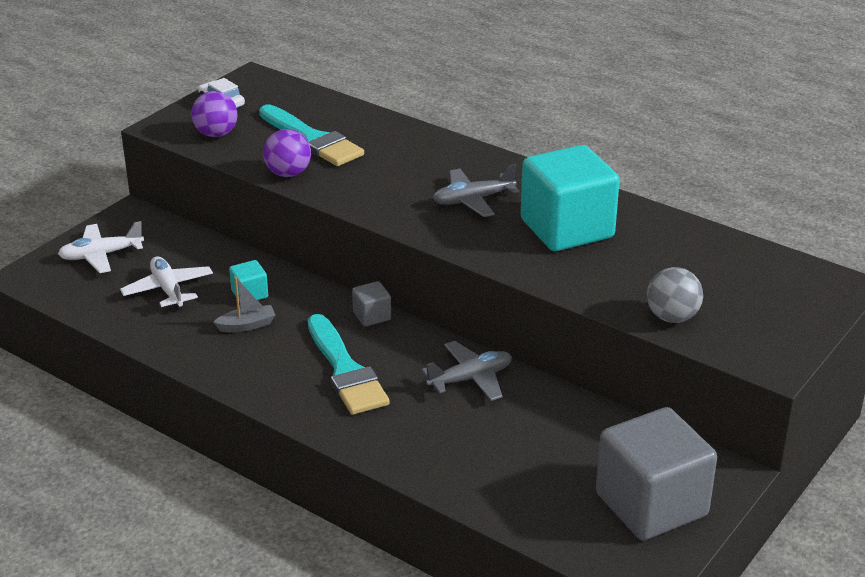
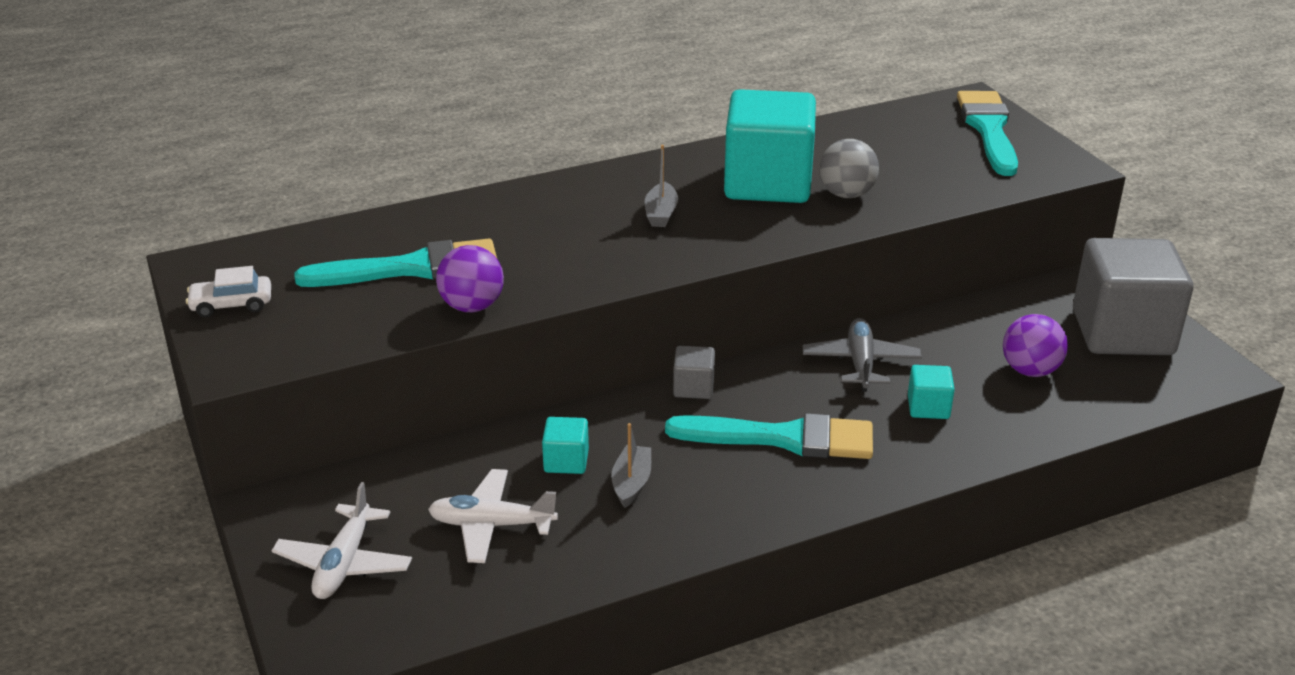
camera: 60 degrees left, 0 degrees up
purple ball [191,91,238,137] -> purple ball moved to [1003,314,1068,377]
grey plane [433,164,519,217] -> grey boat [645,145,678,227]
grey ball [647,267,703,323] -> grey ball moved to [819,139,879,198]
none -> turquoise cube [908,365,955,419]
none -> turquoise brush [957,91,1018,176]

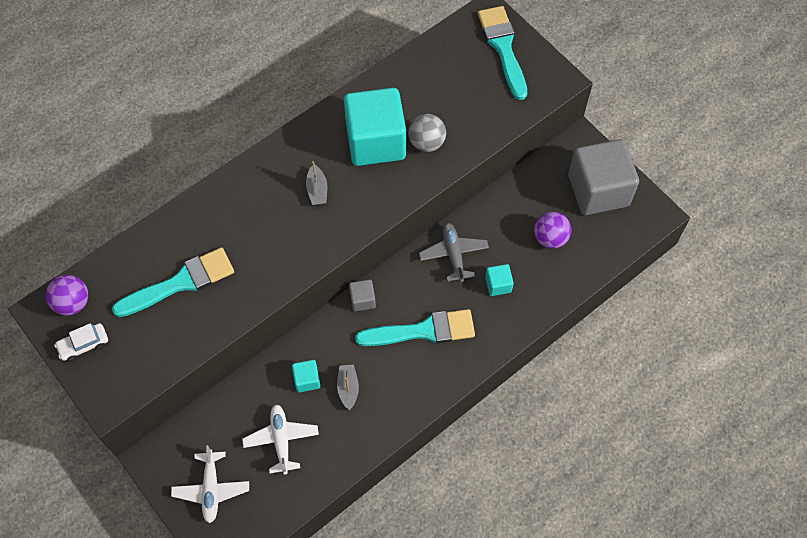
camera: 15 degrees left, 30 degrees up
white plane [428,469,558,563] -> white plane turned 90 degrees clockwise [242,404,319,475]
purple ball [436,245,504,312] -> purple ball moved to [46,275,88,315]

